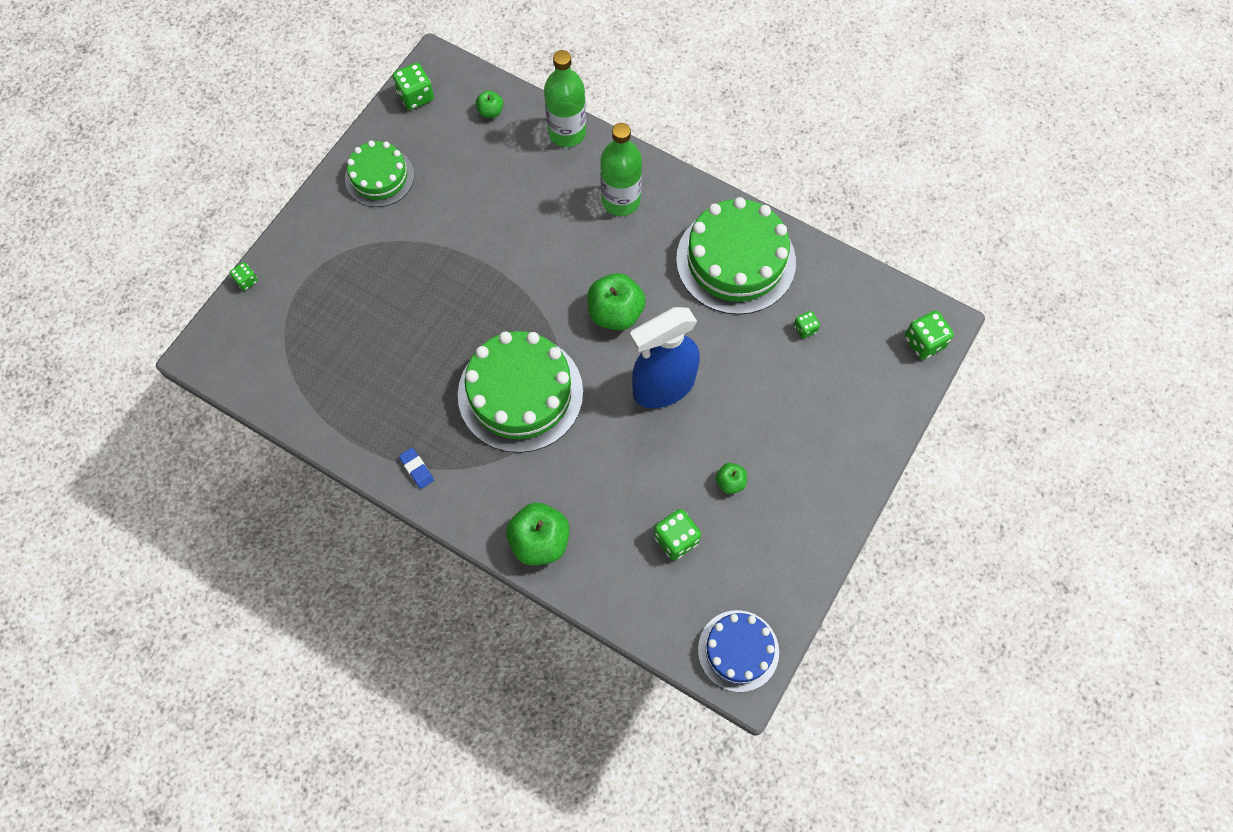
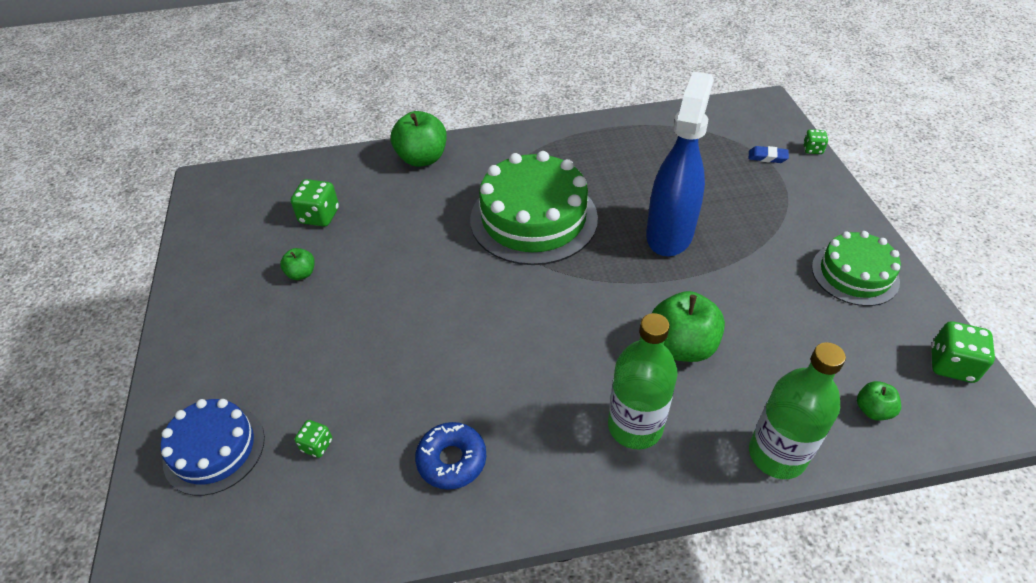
camera: 140 degrees right, 20 degrees down
blue eraser [399,448,434,489] -> blue eraser moved to [749,146,789,163]
green apple [587,273,646,330] -> green apple moved to [652,291,725,362]
blue spray bottle [630,307,700,408] -> blue spray bottle moved to [646,71,714,256]
green cake [676,197,796,315] -> blue donut [415,422,486,490]
blue cake [698,610,779,692] -> blue cake moved to [161,399,265,496]
green dice [905,311,954,359] -> none

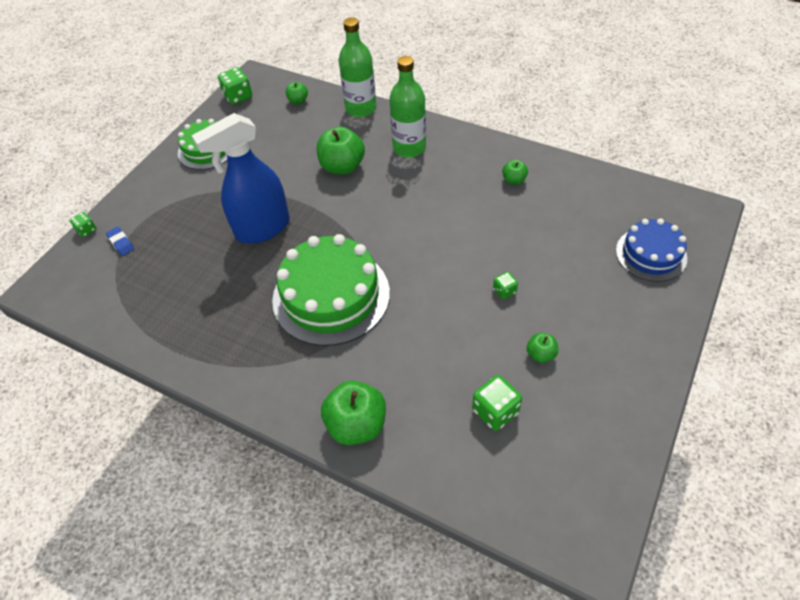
camera: 140 degrees left, 5 degrees up
green dice [294,420,332,458] -> green dice moved to [493,272,518,299]
blue donut [415,422,486,490] -> green apple [502,160,528,185]

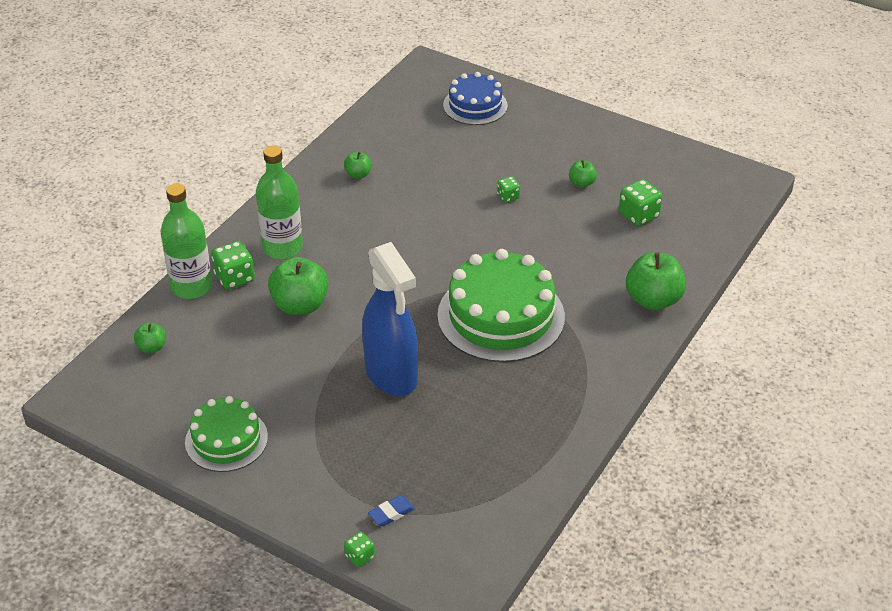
camera: 90 degrees left, 10 degrees down
green dice [218,67,252,105] -> green dice moved to [211,241,255,290]

